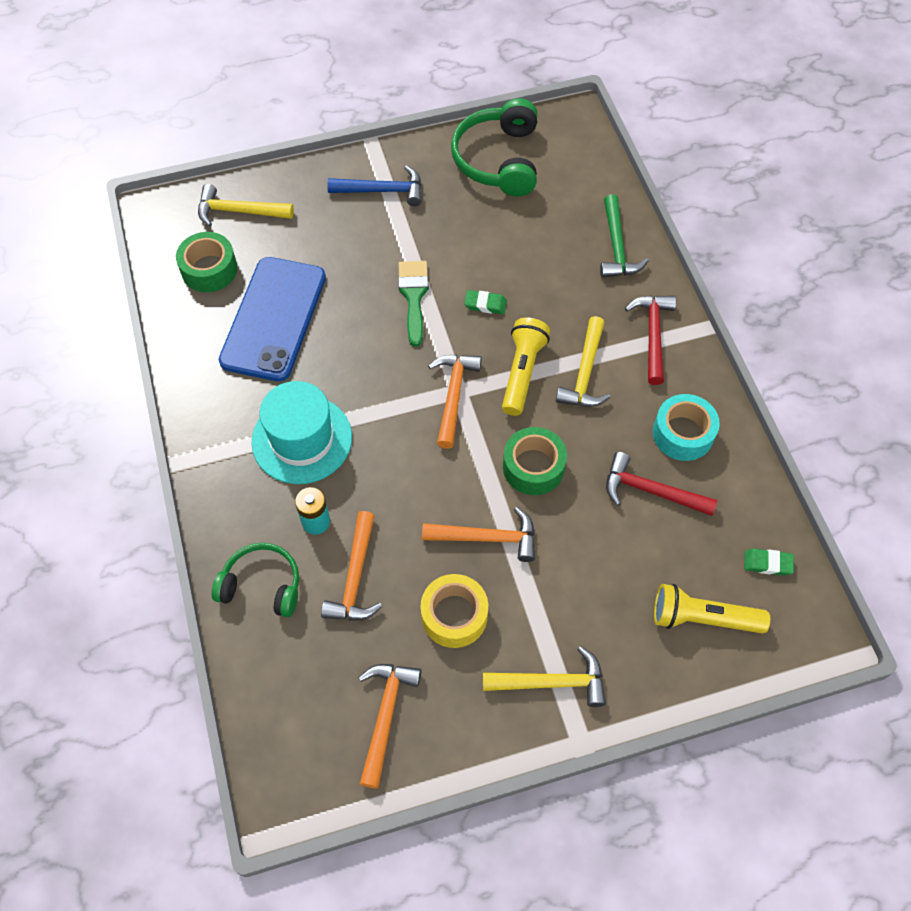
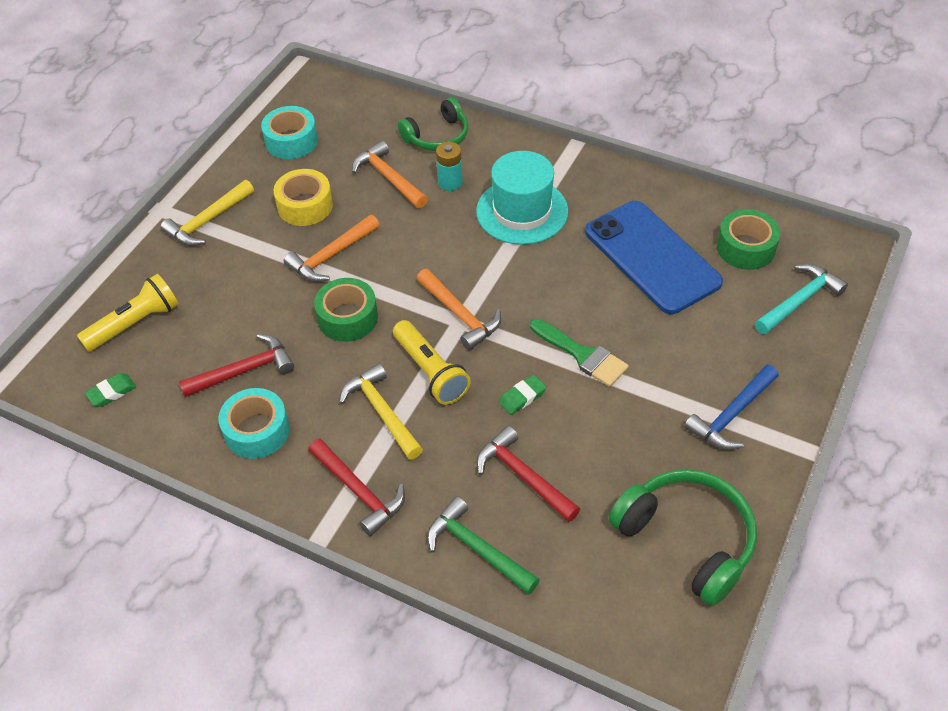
camera: 135 degrees right, 10 degrees down
yellow hammer [198,184,294,227] -> turquoise hammer [755,264,848,335]
orange hammer [358,664,421,789] -> turquoise tape [261,106,318,159]
none -> red hammer [476,426,580,522]

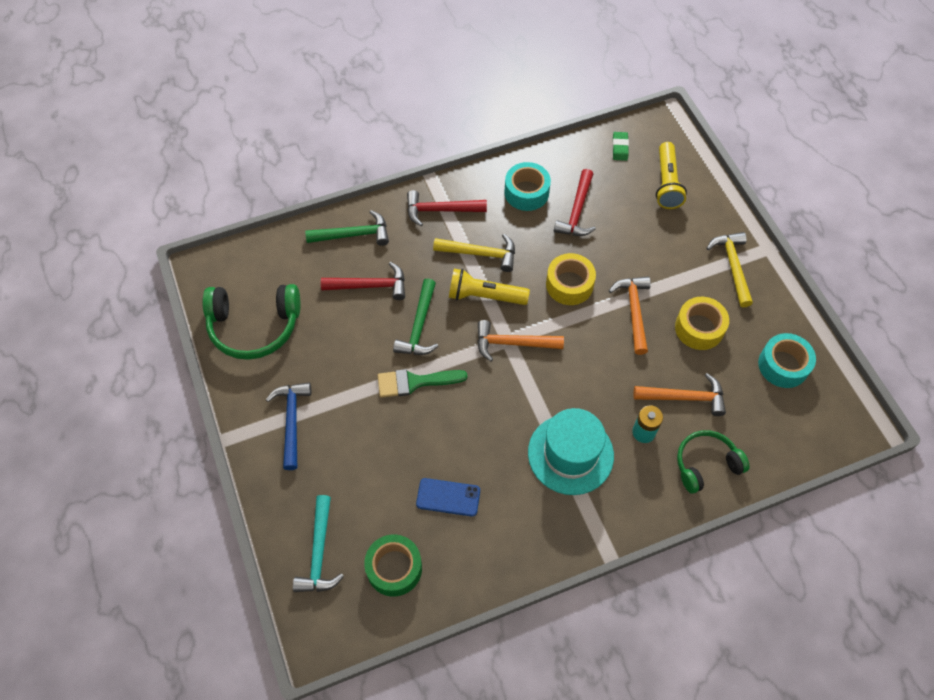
camera: 130 degrees right, 10 degrees up
green tape [314,278,378,342] -> yellow tape [546,253,596,305]
green headphones [398,97,468,151] -> green headphones turned 60 degrees clockwise [677,430,750,494]
green eraser [499,375,546,415] -> green hammer [393,278,438,355]
blue phone [585,201,723,314] -> blue phone [416,478,480,517], size x0.47

